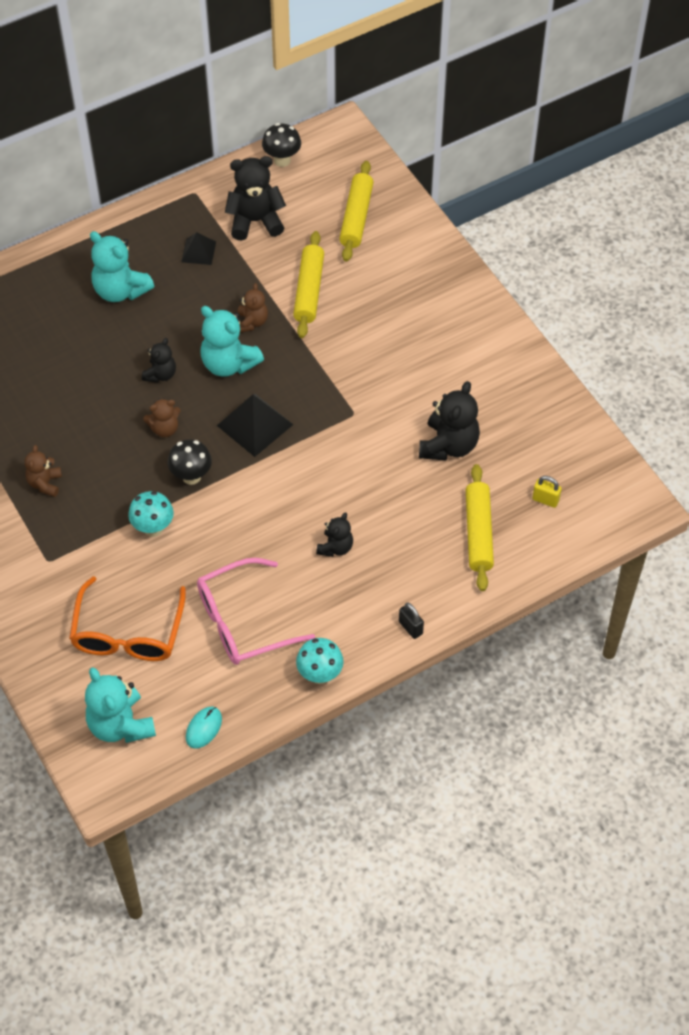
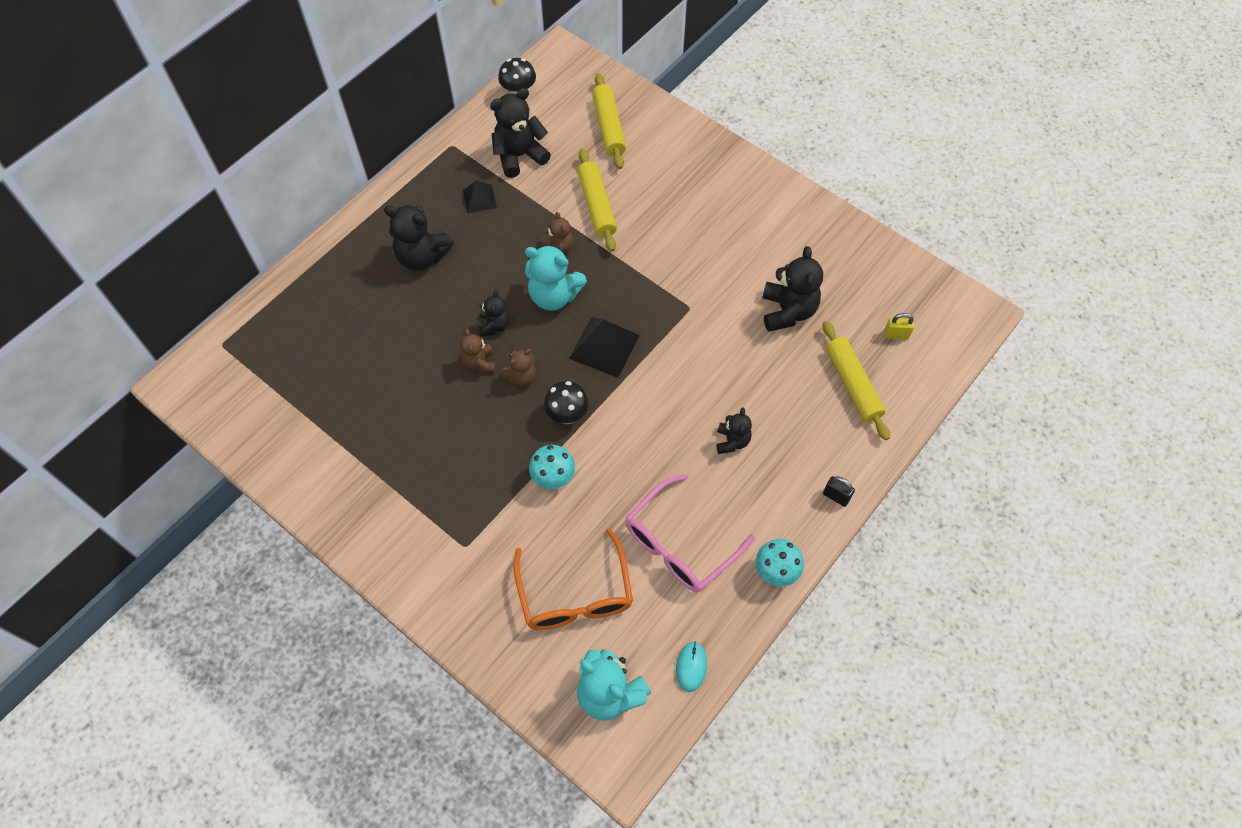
camera: 20 degrees left, 5 degrees up
brown teddy bear [25,445,62,497] -> brown teddy bear moved to [460,328,496,372]
turquoise teddy bear [90,231,154,302] -> black teddy bear [384,205,454,270]

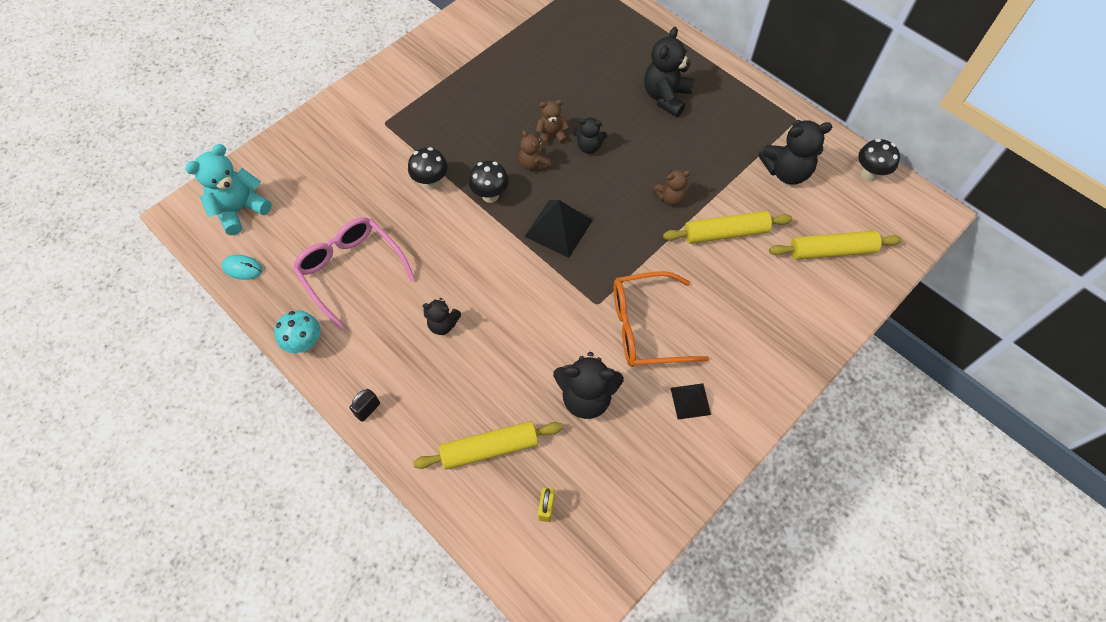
camera: 95 degrees right, 0 degrees up
black pyramid [463,180,497,213] -> black pyramid moved to [671,383,711,420]
black teddy bear [490,88,551,178] -> black teddy bear turned 105 degrees clockwise [758,120,832,184]
orange glasses [513,528,633,630] -> orange glasses moved to [614,271,709,367]
turquoise teddy bear [525,245,587,311] -> none
turquoise mushroom [529,445,575,489] -> black mushroom [408,147,448,190]

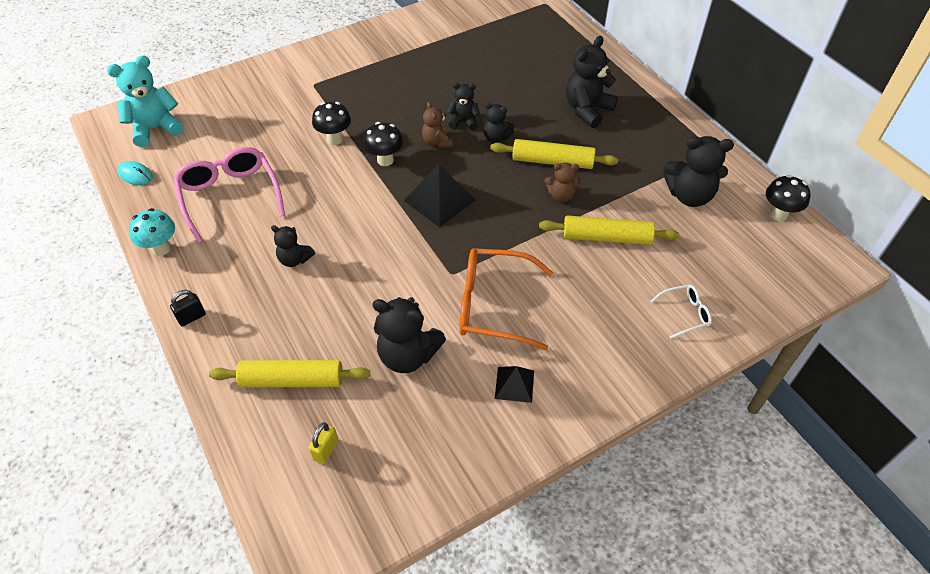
camera: 15 degrees right, 10 degrees down
brown teddy bear [536,100,569,146] -> black teddy bear [447,83,480,131]
yellow rolling pin [769,231,902,260] -> yellow rolling pin moved to [490,139,618,169]
none -> white glasses [650,285,712,339]

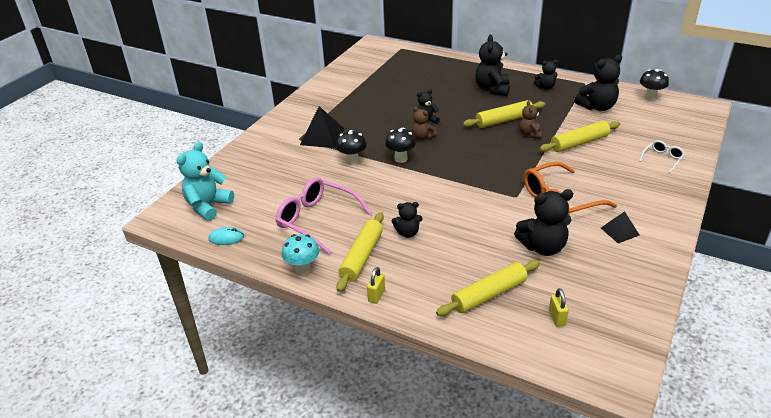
camera: 30 degrees left, 15 degrees down
black padlock [170,290,206,327] -> yellow padlock [367,267,385,304]
black pyramid [404,164,476,227] -> black pyramid moved to [300,106,344,148]
black teddy bear [483,102,514,143] -> black teddy bear moved to [534,60,558,90]
brown teddy bear [545,163,581,202] -> brown teddy bear turned 120 degrees clockwise [519,101,542,138]
none -> yellow rolling pin [336,212,384,292]

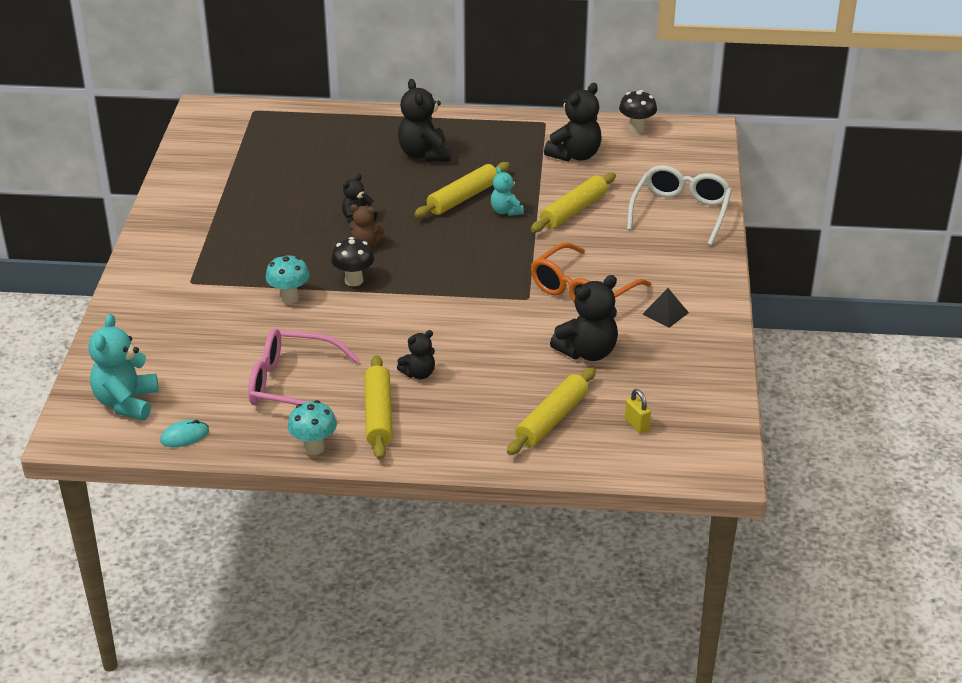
camera: 25 degrees left, 0 degrees up
black pyramid [300,106,344,148] -> none
black mushroom [336,130,367,165] -> turquoise mushroom [265,254,310,304]
yellow padlock [367,267,385,304] -> none
brown teddy bear [519,101,542,138] -> turquoise teddy bear [491,167,524,216]
black teddy bear [534,60,558,90] -> none
white glasses [639,140,685,173] -> white glasses [627,165,732,246], size x2.04

